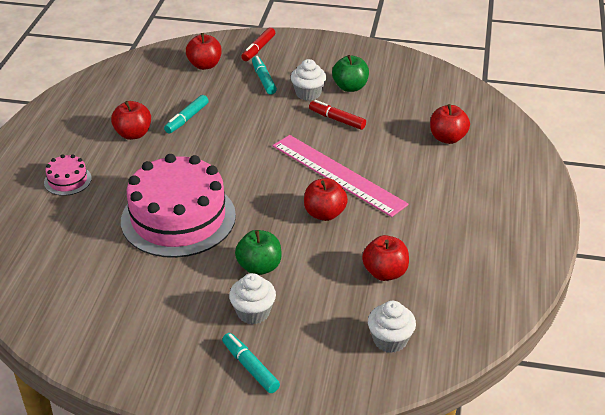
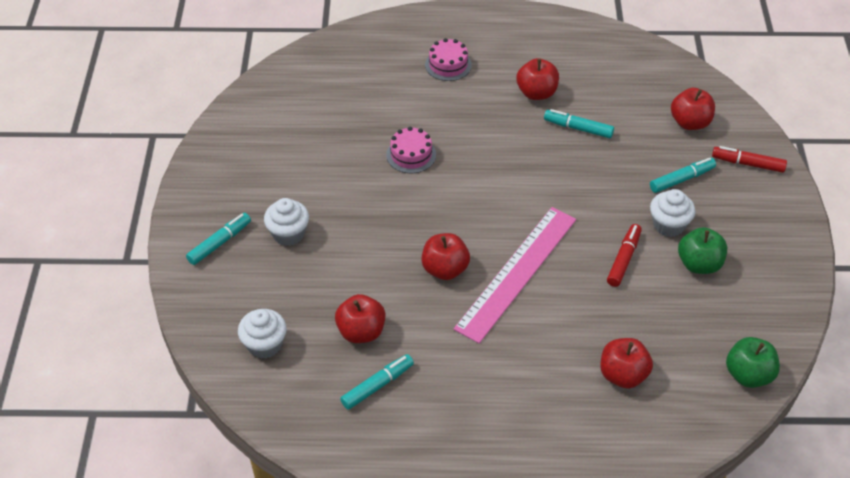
camera: 80 degrees right, 10 degrees up
pink cake [121,154,236,258] -> pink cake [386,127,436,173], size x0.43
green apple [235,230,282,275] -> green apple moved to [726,337,780,388]
none -> turquoise marker [340,354,414,410]

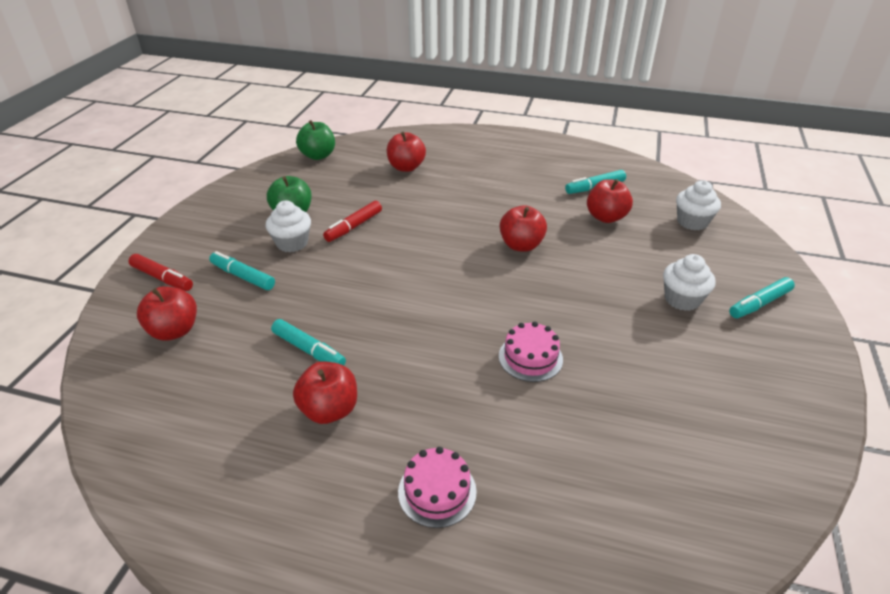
camera: 165 degrees left, 10 degrees down
pink ruler [454,207,576,343] -> none
turquoise marker [650,158,716,193] -> turquoise marker turned 45 degrees clockwise [209,251,275,290]

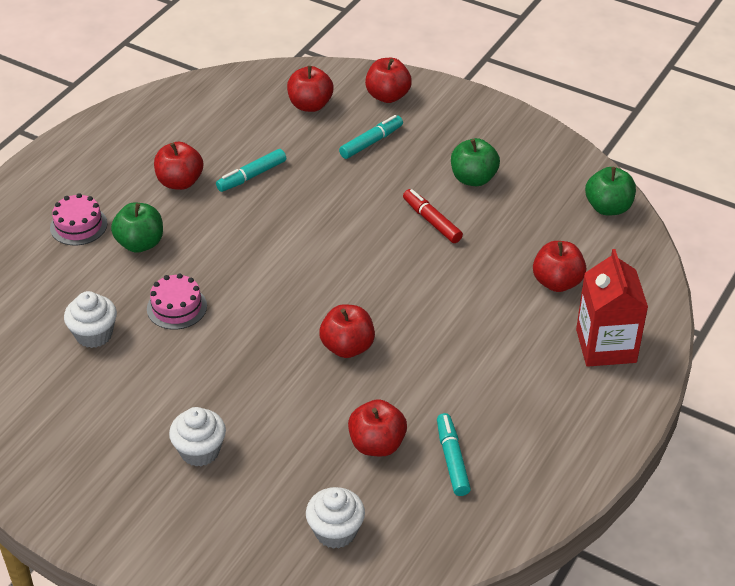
camera: 105 degrees right, 5 degrees up
red marker [128,254,193,291] -> red apple [365,58,412,103]
white cupcake [266,201,311,252] -> white cupcake moved to [64,291,117,348]
turquoise marker [729,277,795,318] -> none
none -> green apple [111,203,163,253]
none -> red carton [576,249,648,367]

